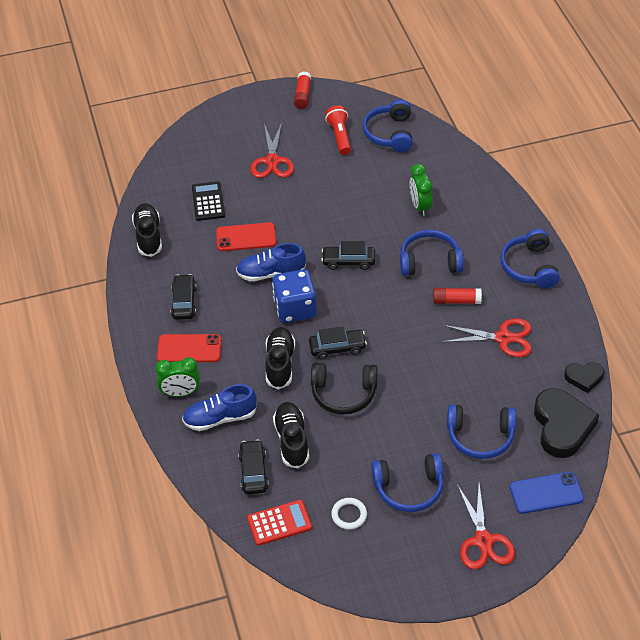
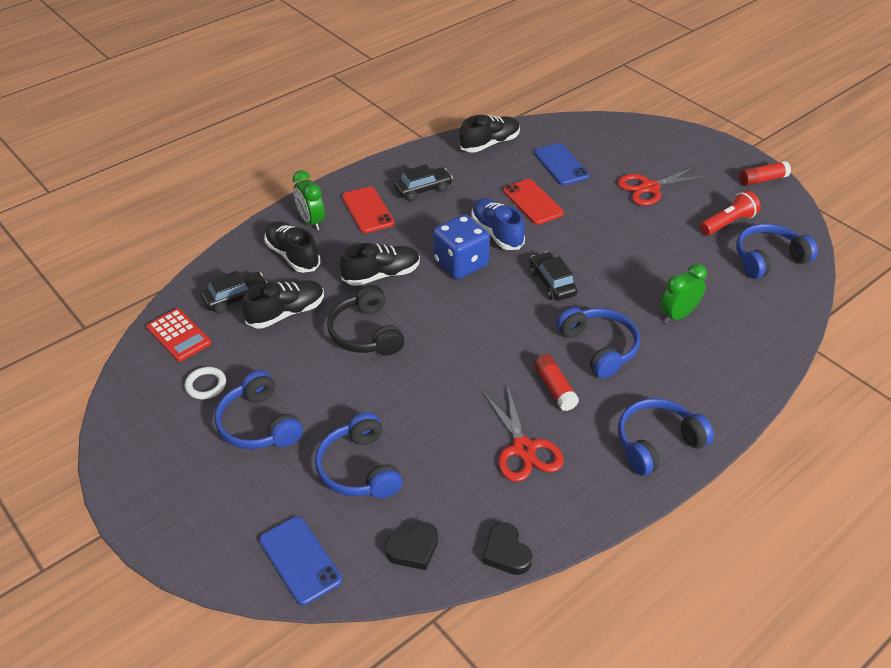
camera: 65 degrees right, 5 degrees down
blue shoe [182,384,257,431] -> black shoe [264,221,320,273]
black calculator [192,181,225,221] -> blue phone [534,143,589,185]
black car [309,327,367,360] -> none
red scissors [457,484,515,569] -> none
black heart [534,388,599,458] -> black heart [385,522,438,570], size x0.54

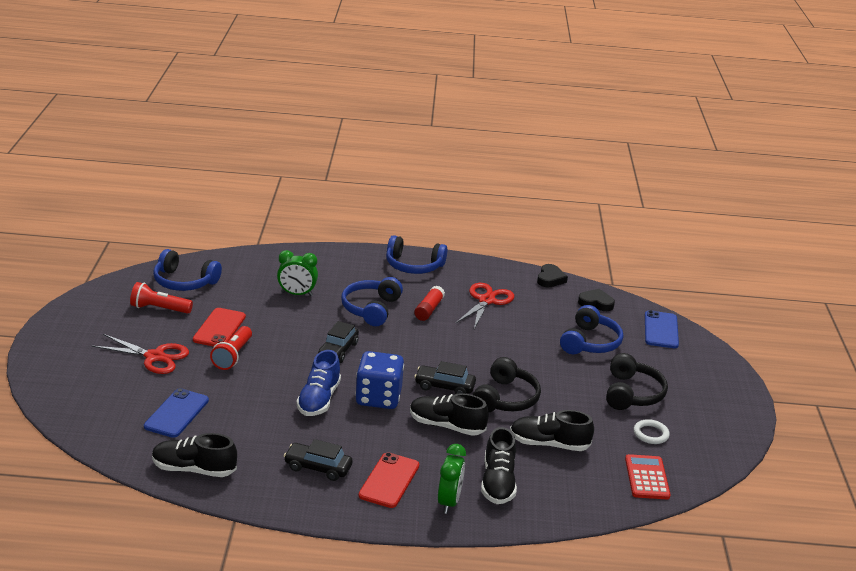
camera: 140 degrees left, 15 degrees down
black car [200,271,267,313] -> black car moved to [414,361,476,394]
blue headphones [215,370,303,449] -> black headphones [606,353,668,410]
red phone [503,179,564,225] -> red phone moved to [193,308,246,347]
red glue stick [739,161,791,186] -> none
none -> red flashlight [210,326,252,370]

